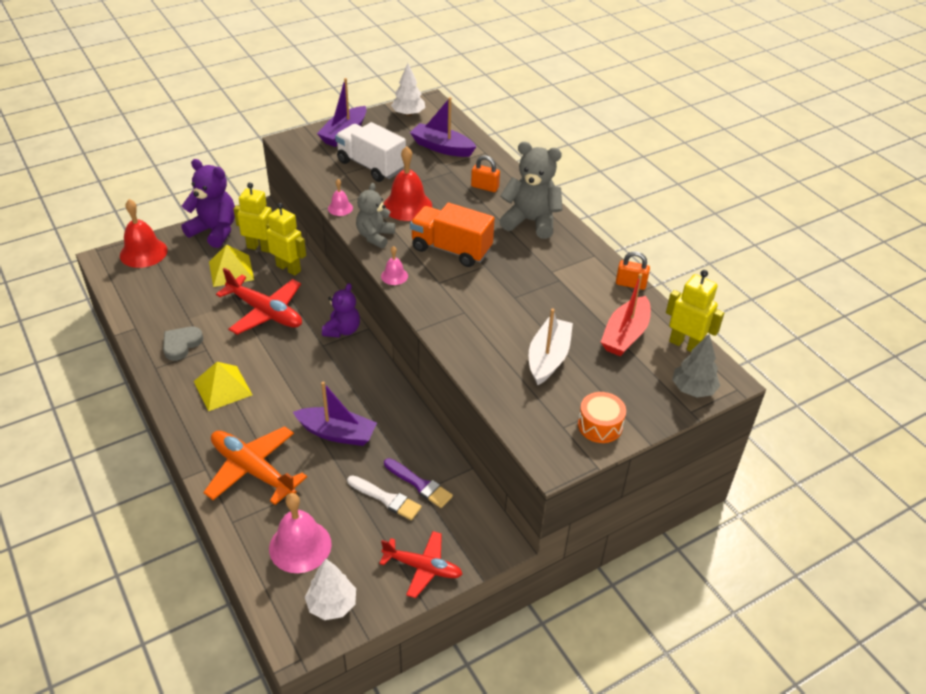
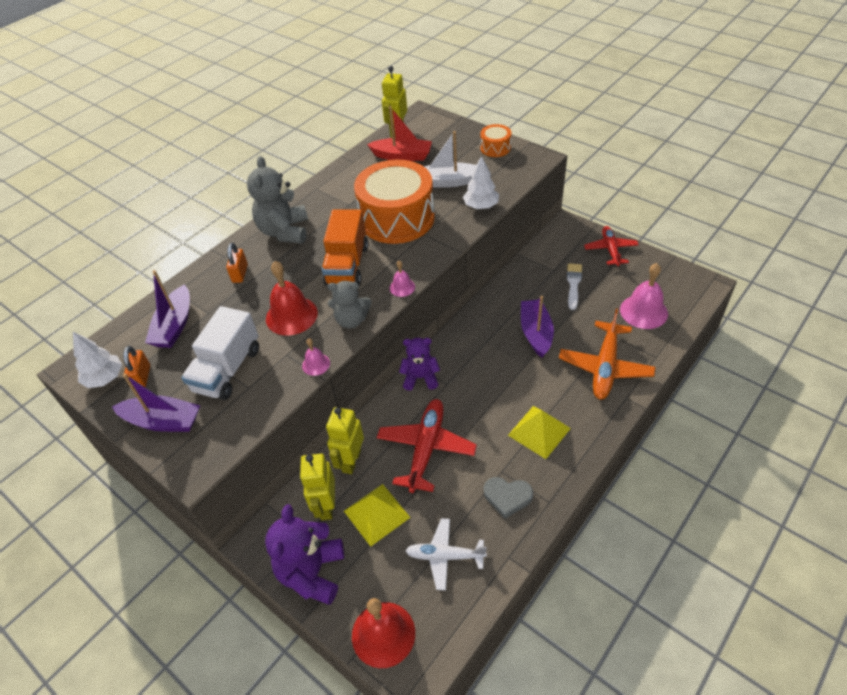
camera: 105 degrees left, 5 degrees up
white tree [305,559,356,620] -> white tree moved to [463,156,499,209]
purple brush [384,458,453,508] -> none
orange padlock [616,251,650,290] -> orange padlock moved to [123,346,150,387]
grey tree [672,334,720,397] -> none
none -> orange drum [354,160,435,244]
none -> white plane [405,518,487,590]

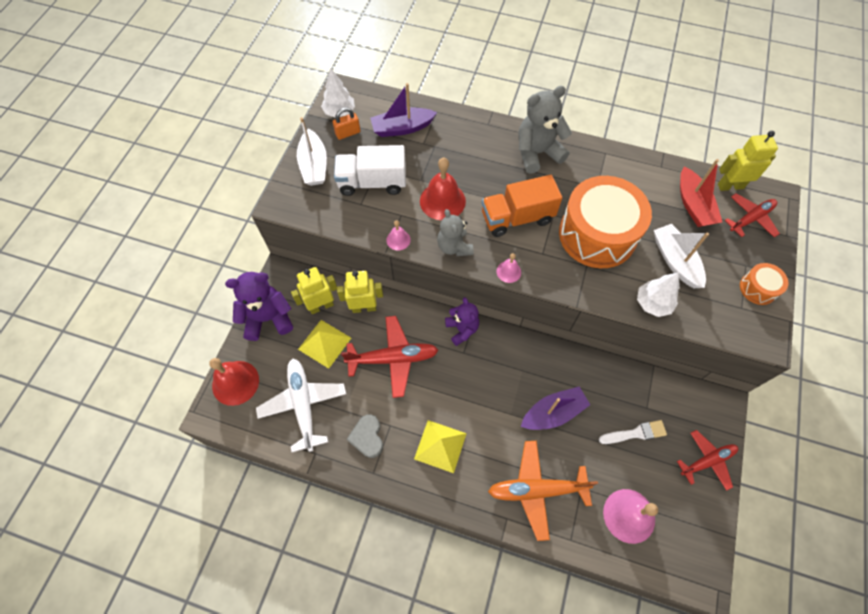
camera: 65 degrees right, 15 degrees up
purple boat [112,373,200,432] -> white boat [297,117,327,186]
orange padlock [226,243,248,283] -> none
white plane [405,518,487,590] -> white plane [256,359,346,452], size x1.51
none -> red plane [724,193,780,237]

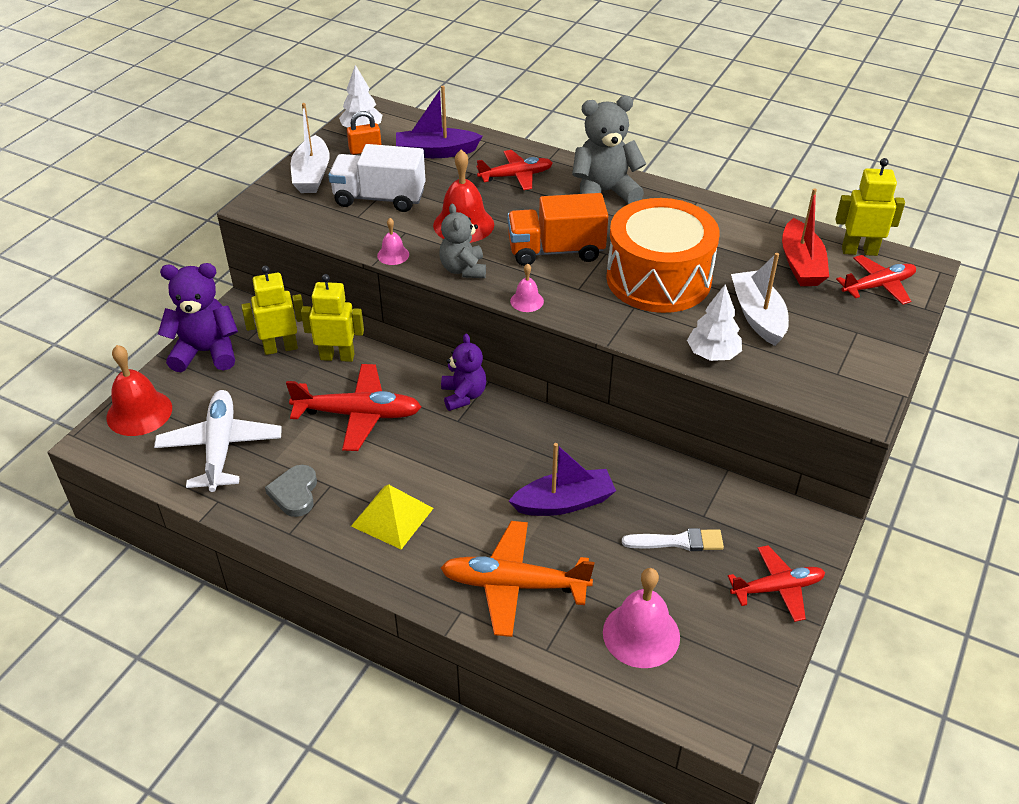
camera: 10 degrees right, 20 degrees down
yellow pyramid [298,320,351,369] -> none
orange drum [740,263,788,305] -> none
none -> red plane [477,150,553,190]

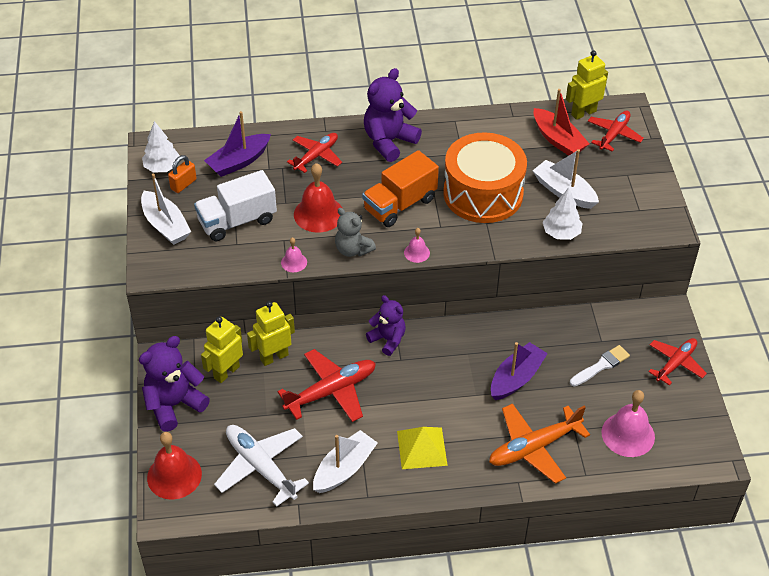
camera: 35 degrees left, 5 degrees up
grey heart [265,465,317,517] -> white boat [313,430,378,493]
grey teddy bear [572,96,646,204] -> purple teddy bear [364,68,422,162]

